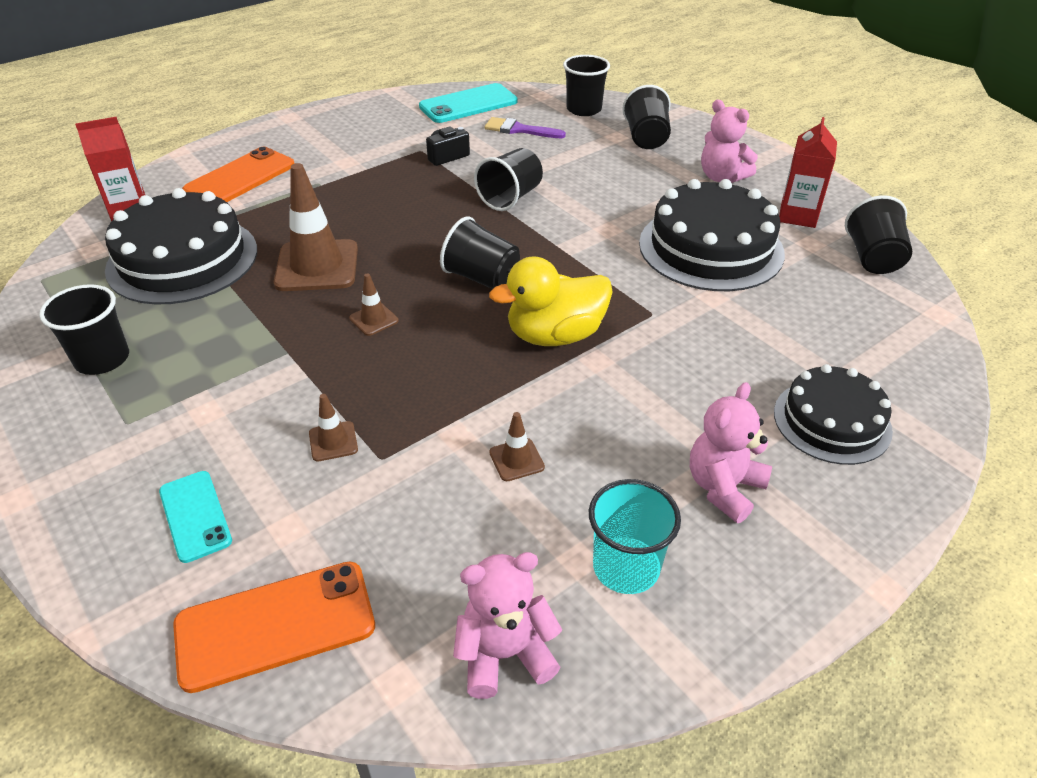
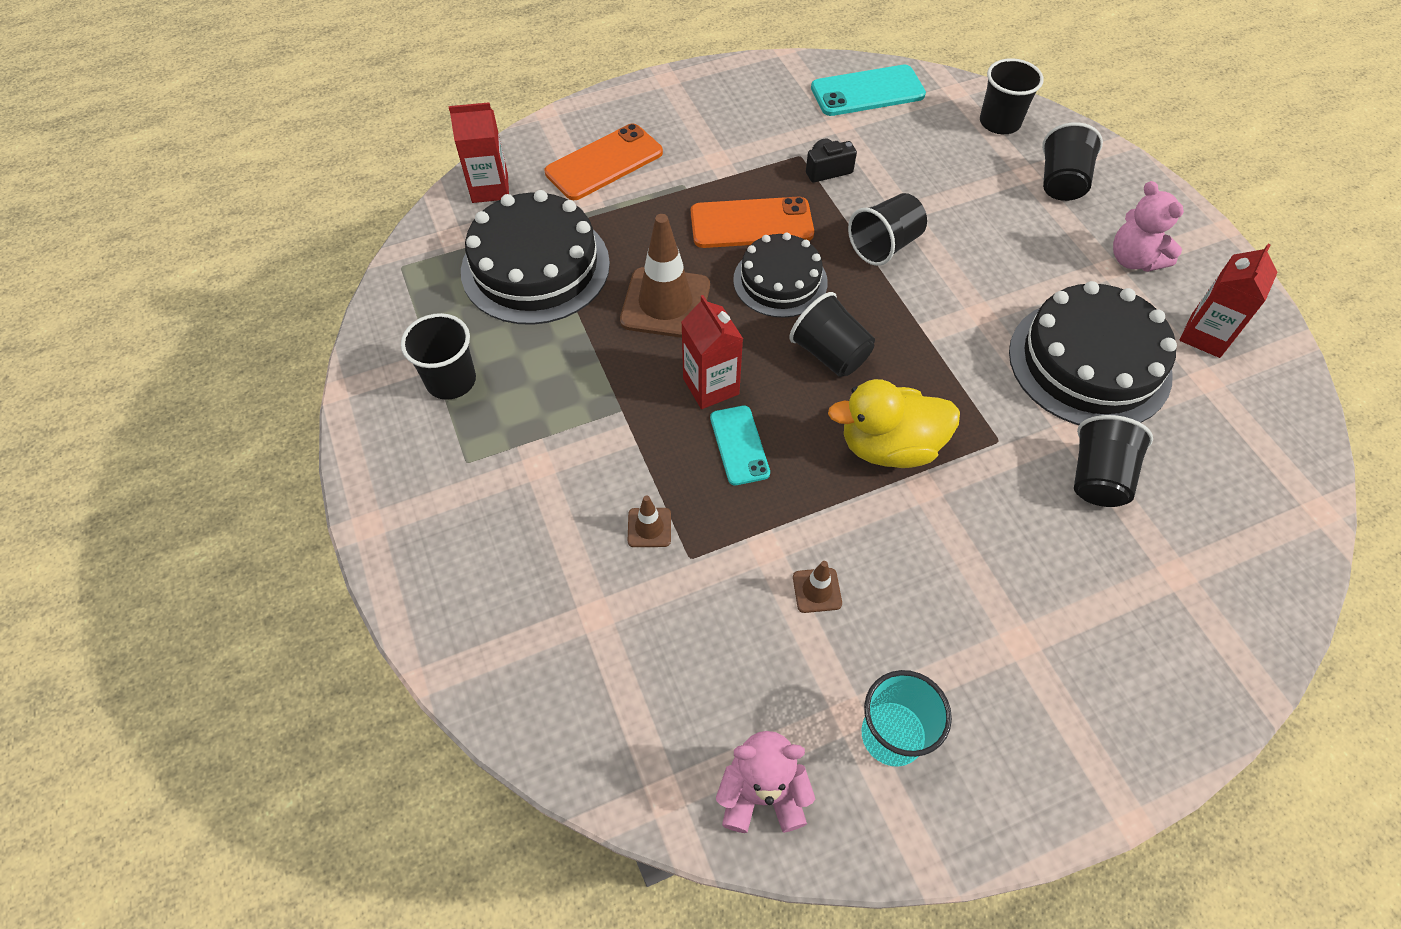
camera: 15 degrees right, 15 degrees up
turquoise phone [159,471,232,563] -> turquoise phone moved to [710,405,770,485]
orange phone [173,562,375,693] -> orange phone moved to [691,197,814,248]
brown traffic cone [349,273,399,336] -> red carton [681,295,743,409]
purple brush [485,117,566,138] -> none
pink teddy bear [690,382,772,523] -> none
black cake [774,364,893,465] -> black cake moved to [733,233,828,318]
black cup [845,195,912,274] -> black cup moved to [1074,415,1153,507]

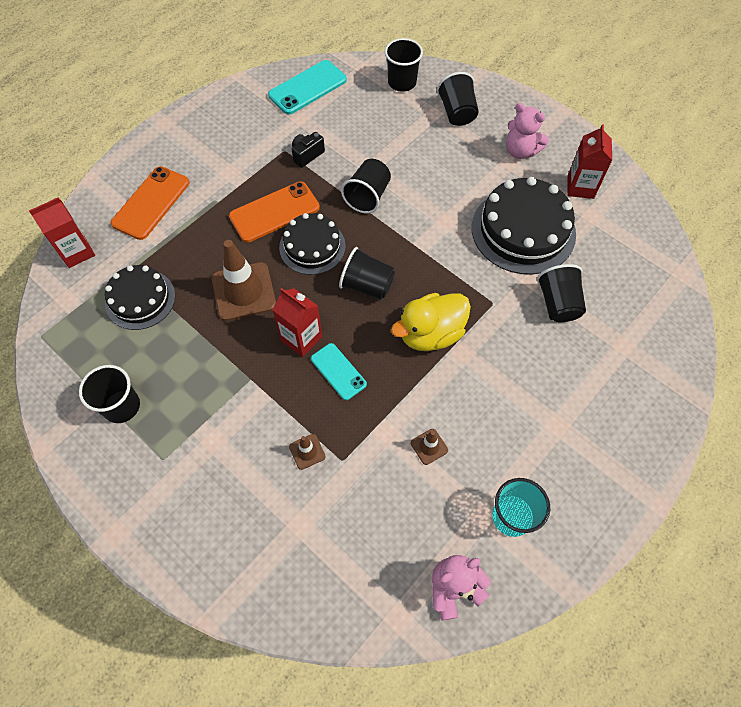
camera: 25 degrees left, 5 degrees up
black cake [461,190,610,325] -> black cake [105,265,175,330], size x0.63

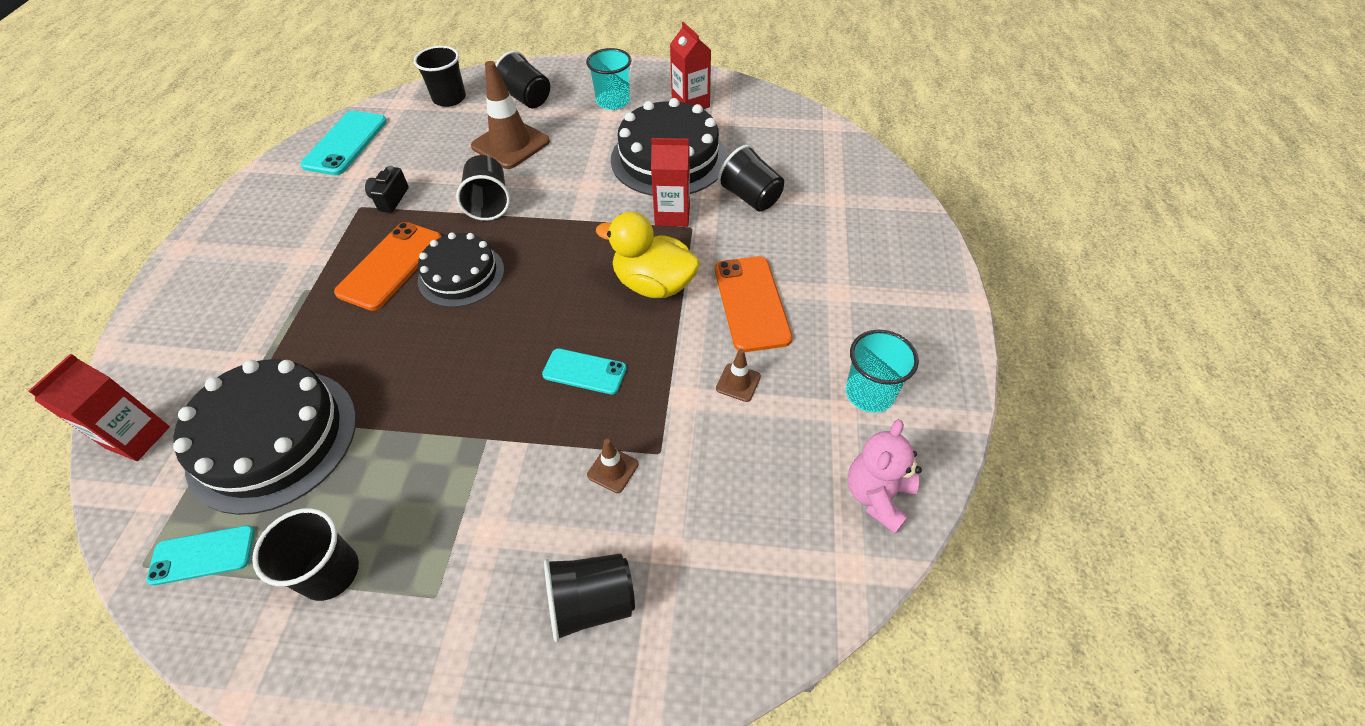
camera: 35 degrees left, 10 degrees down
black cake [105,265,175,330] -> black cake [173,359,356,515], size x1.59
orange phone [111,166,189,240] -> orange phone moved to [715,256,793,352]
brown traffic cone [212,240,276,321] -> brown traffic cone moved to [471,61,550,169]
red carton [272,288,322,357] -> red carton moved to [651,138,690,227]
black cup [339,247,395,300] -> black cup moved to [544,553,635,642]
yellow duck [391,293,471,351] -> yellow duck turned 90 degrees clockwise [596,212,700,298]
pink teddy bear [506,103,549,159] -> turquoise cup [586,48,632,110]
none -> turquoise phone [146,525,255,586]

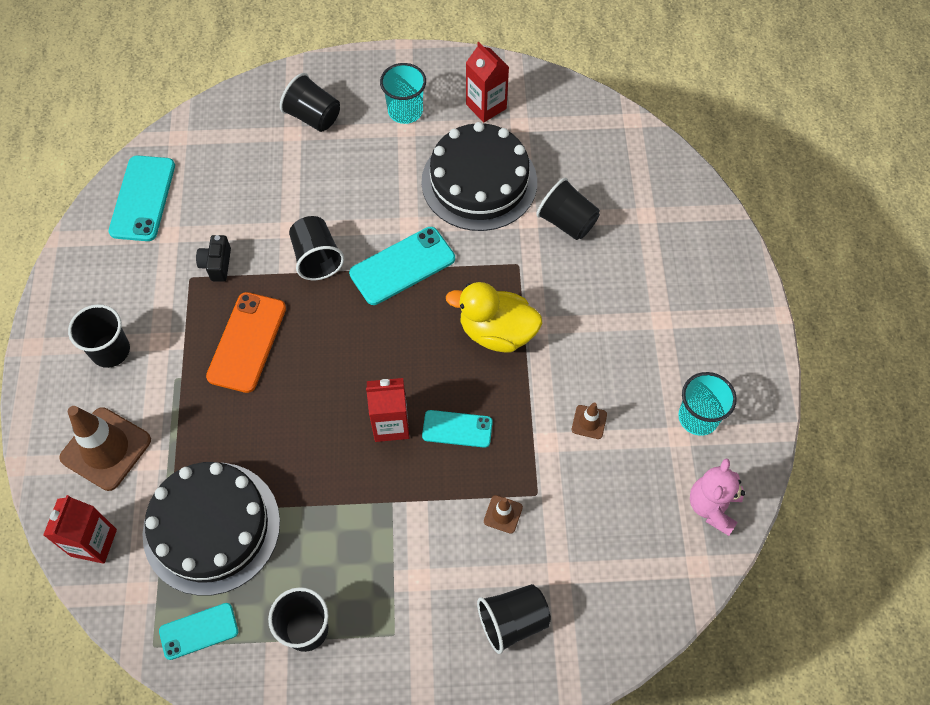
camera: 10 degrees left, 10 degrees up
black cup [414,46,466,107] -> black cup moved to [68,304,130,368]
black cake [418,232,504,307] -> none
brown traffic cone [471,61,550,169] -> brown traffic cone moved to [59,406,151,491]
red carton [651,138,690,227] -> red carton moved to [366,378,409,442]
orange phone [715,256,793,352] -> none
none -> turquoise phone [349,227,455,305]

